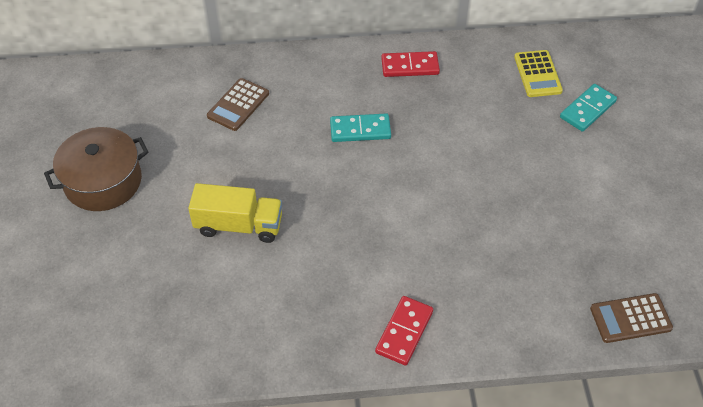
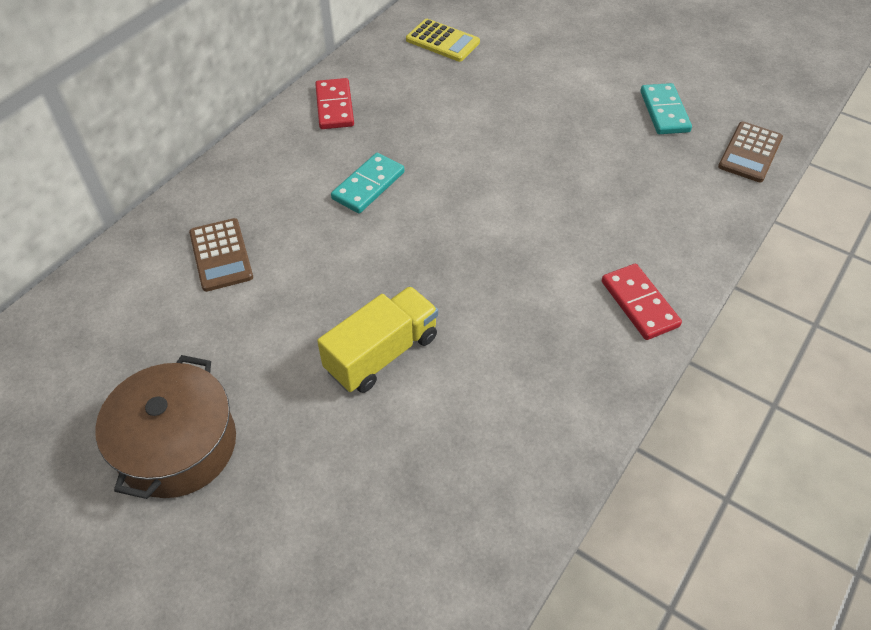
camera: 50 degrees left, 0 degrees up
red domino [381,51,440,77] -> red domino turned 45 degrees counterclockwise [315,78,354,129]
turquoise domino [560,84,617,132] -> turquoise domino moved to [641,83,692,134]

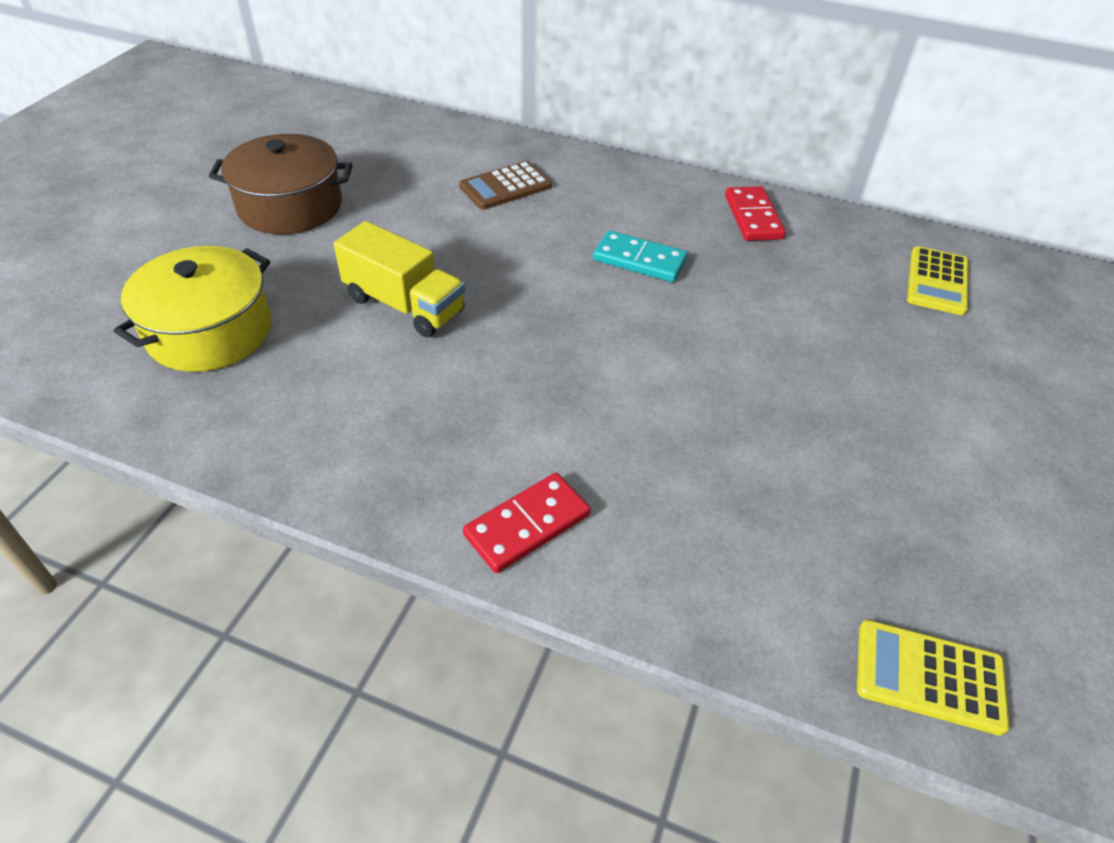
camera: 75 degrees right, 5 degrees down
red domino [315,78,354,129] -> red domino turned 75 degrees counterclockwise [725,186,786,241]
turquoise domino [641,83,692,134] -> none
brown calculator [718,122,783,182] -> yellow calculator [857,620,1010,736]
none -> yellow pot [114,246,271,372]

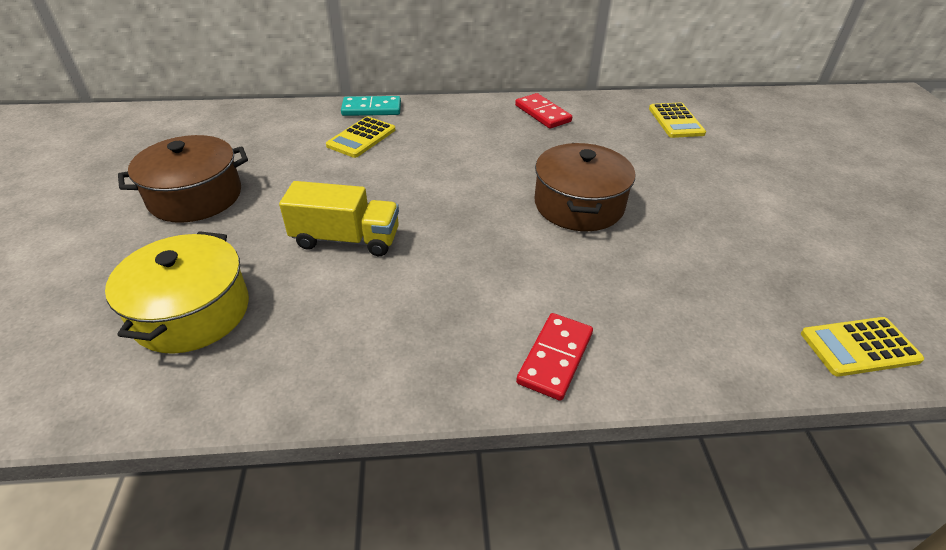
camera: 25 degrees left, 5 degrees down
brown calculator [459,161,552,210] -> yellow calculator [326,116,395,158]
turquoise domino [593,230,687,282] -> turquoise domino moved to [341,96,401,116]
none -> brown pot [535,143,635,231]

